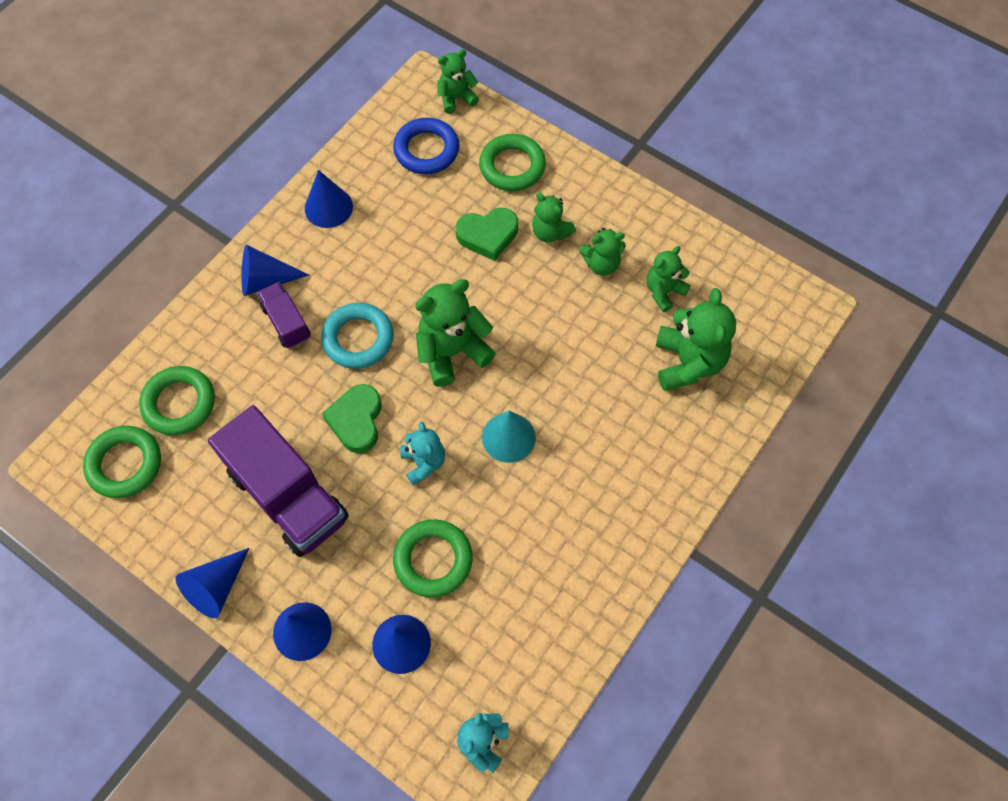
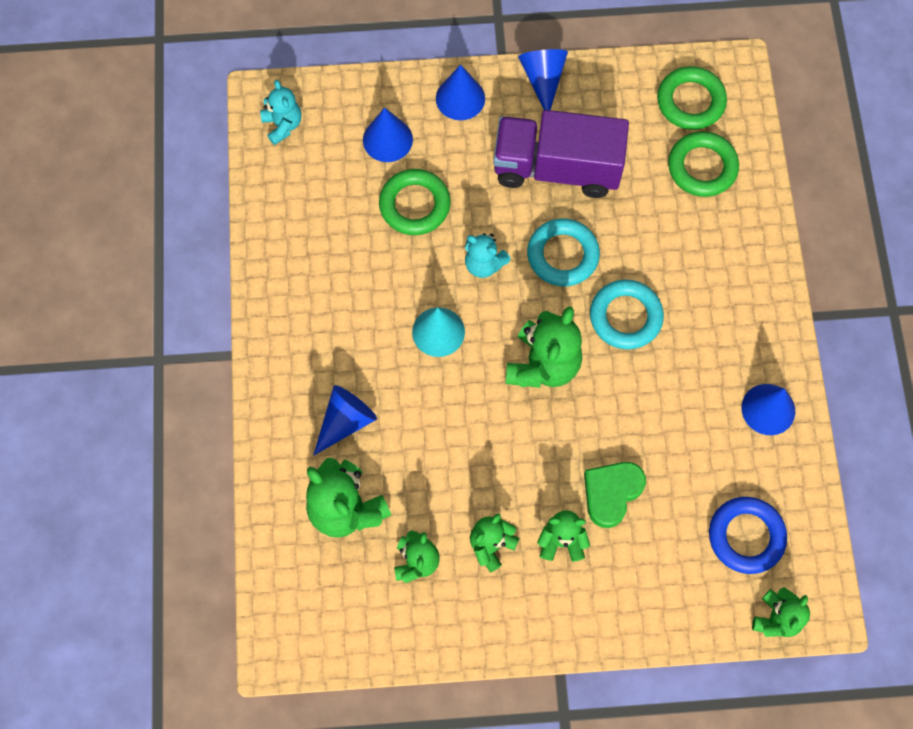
camera: 140 degrees right, 5 degrees up
blue cone [241,245,309,296] -> blue cone moved to [313,385,377,456]
purple truck [257,282,310,348] -> none
green heart [322,384,382,453] -> turquoise ring [527,219,600,286]
green ring [479,134,546,191] -> none

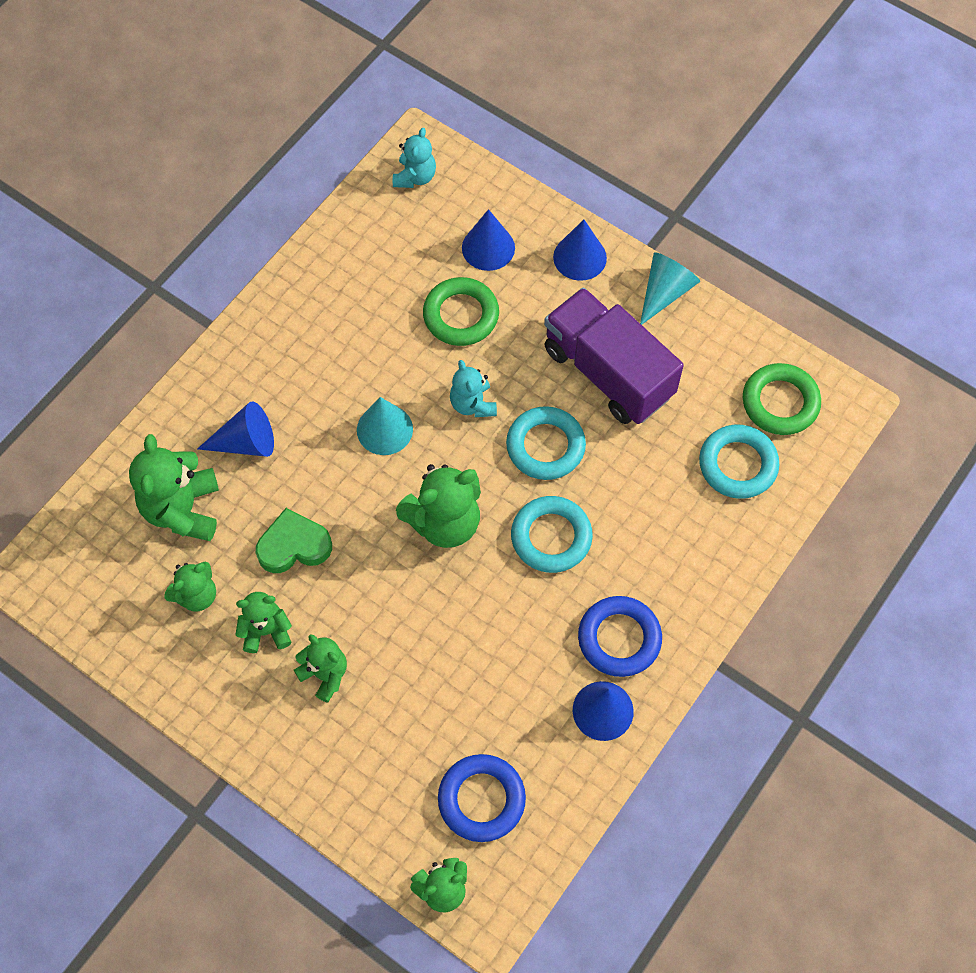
camera: 40 degrees right, 5 degrees down
blue cone [518,49,568,110] -> turquoise cone [640,252,700,325]
green heart [584,462,646,528] -> green heart moved to [256,508,332,573]
green ring [668,131,739,197] -> turquoise ring [699,425,779,499]
none -> blue ring [578,596,662,677]

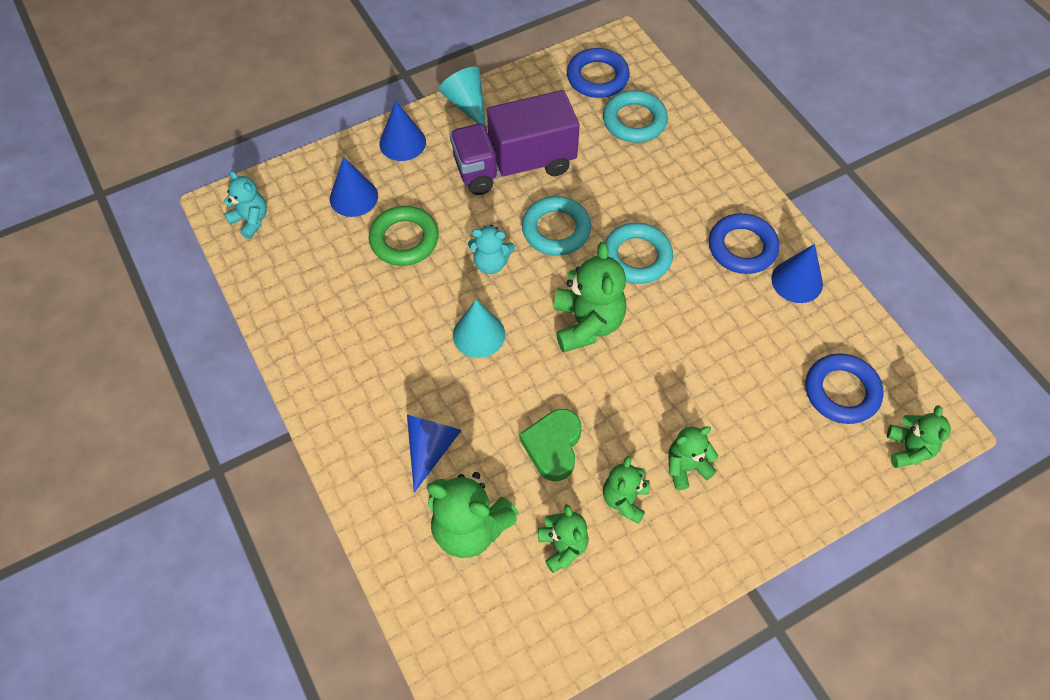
camera: 65 degrees left, 5 degrees down
green ring [743,363,821,435] -> blue ring [567,48,630,98]

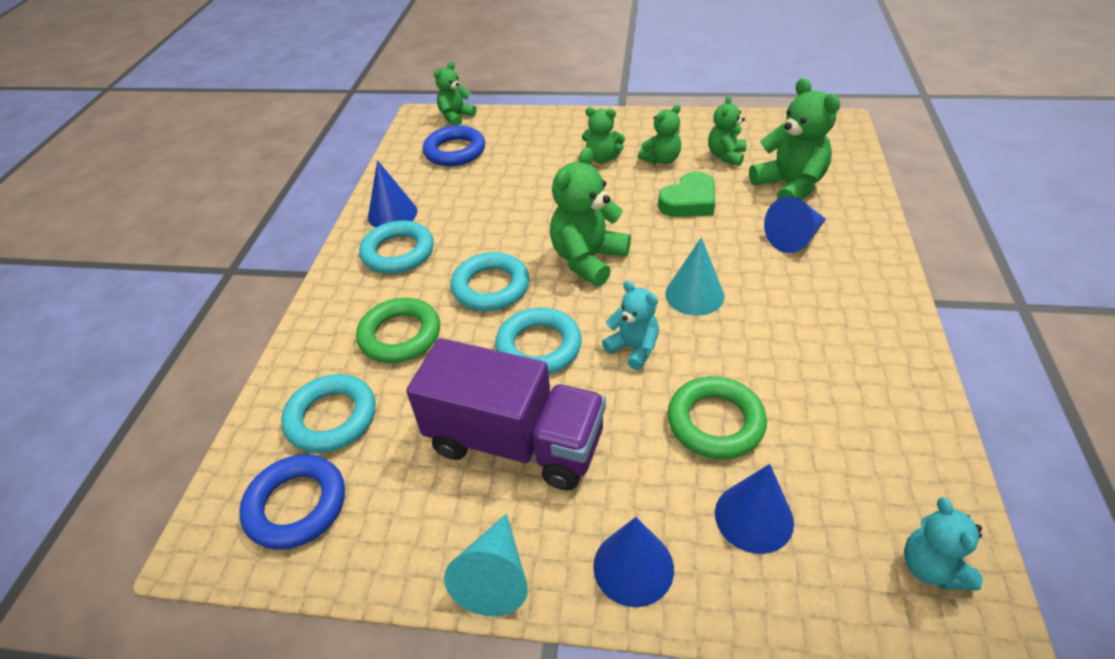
camera: 140 degrees left, 15 degrees down
blue ring [709,213,779,274] -> turquoise ring [359,220,434,274]
none -> green ring [356,298,440,363]

